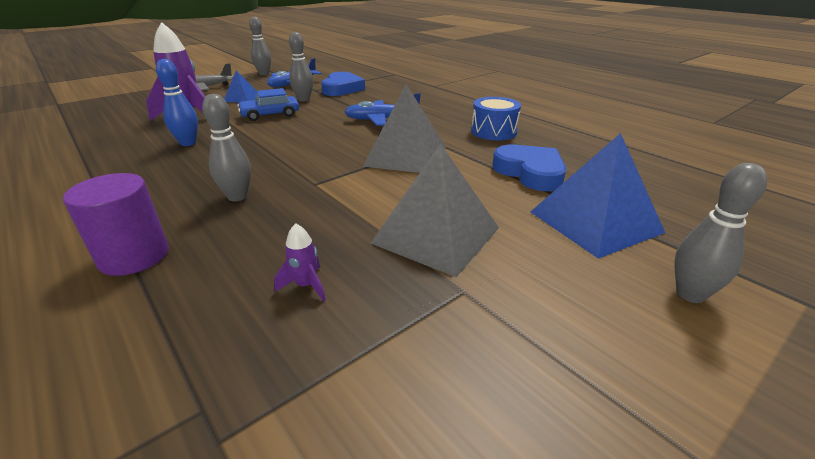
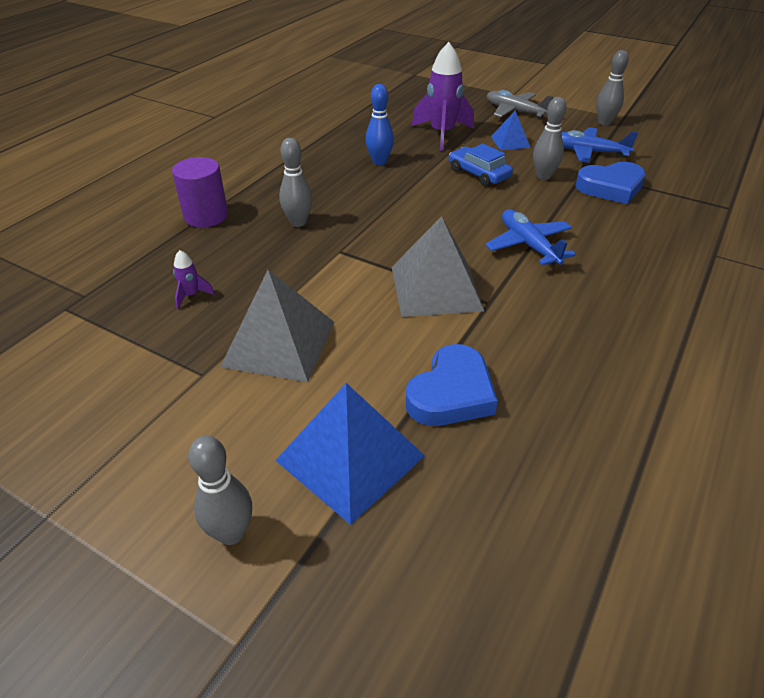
camera: 70 degrees right, 10 degrees up
blue drum [471,97,521,140] -> none

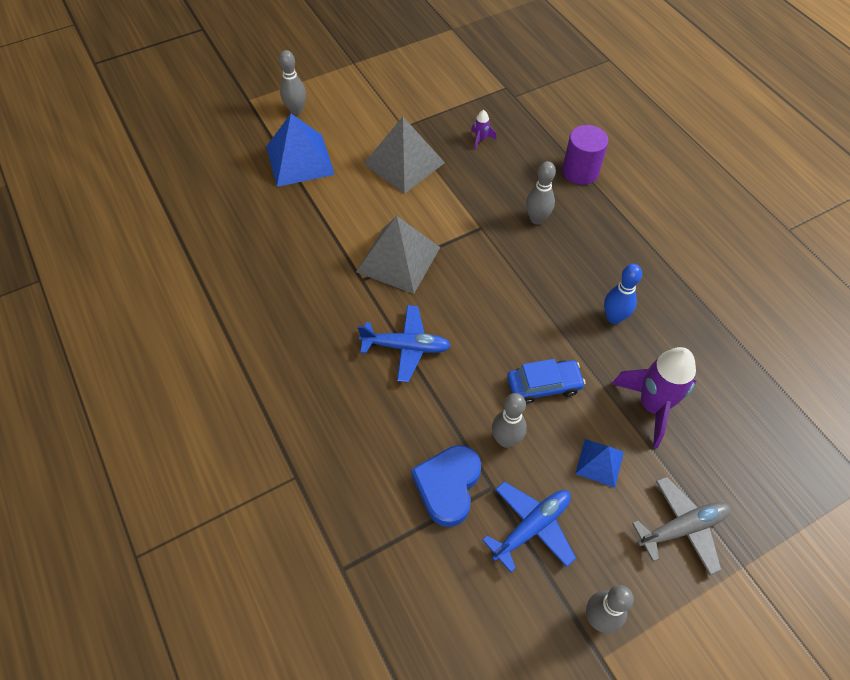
camera: 120 degrees right, 15 degrees up
blue heart [406,344,498,426] -> none

